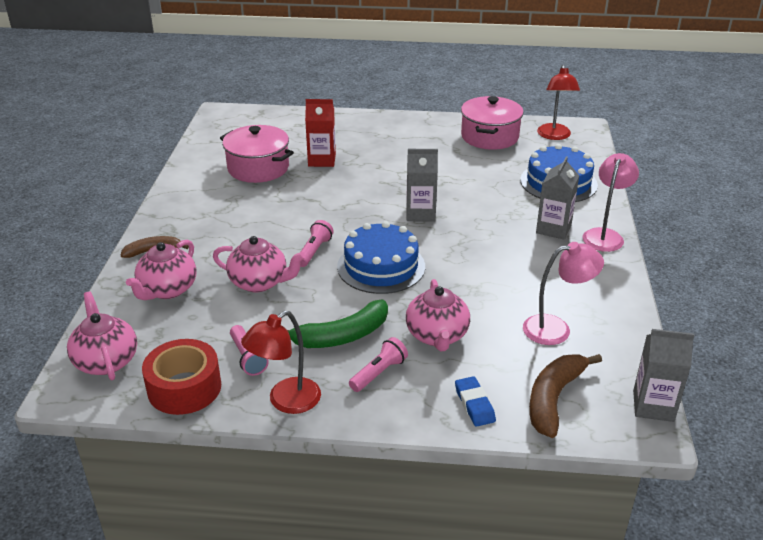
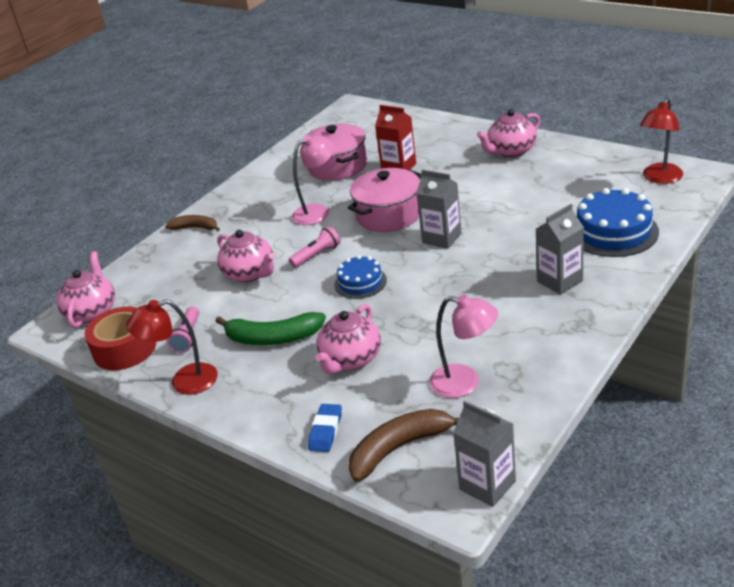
camera: 35 degrees right, 0 degrees up
pink teapot [126,240,197,300] -> pink teapot moved to [477,109,540,158]
blue cake [337,221,425,294] -> blue cake [334,255,387,299], size x0.60
pink flashlight [349,337,408,392] -> none
pink pot [461,96,523,150] -> pink pot moved to [348,168,422,232]
pink lamp [582,153,639,252] -> pink lamp moved to [292,135,334,225]

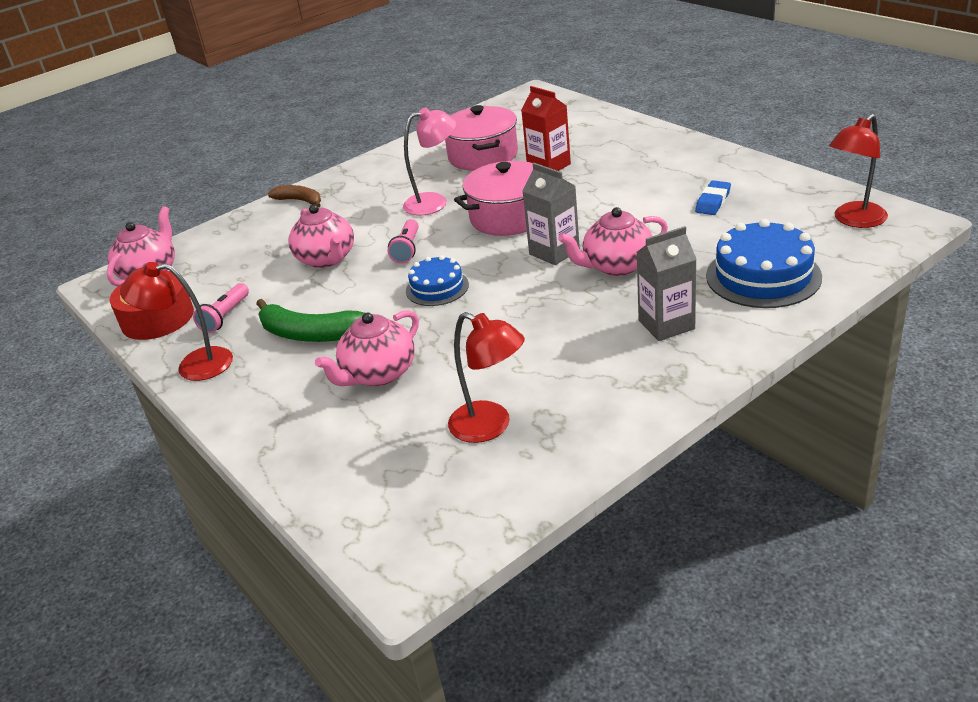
camera: 15 degrees right, 0 degrees up
pink flashlight [289,226,340,268] -> pink flashlight turned 120 degrees clockwise [387,219,419,264]
blue eraser [308,404,342,452] -> blue eraser moved to [695,180,731,215]
brown banana [348,409,459,482] -> none
pink lamp [429,295,498,398] -> red lamp [448,312,525,443]
grey carton [453,401,516,507] -> none
pink teapot [477,109,540,158] -> pink teapot moved to [558,207,668,276]

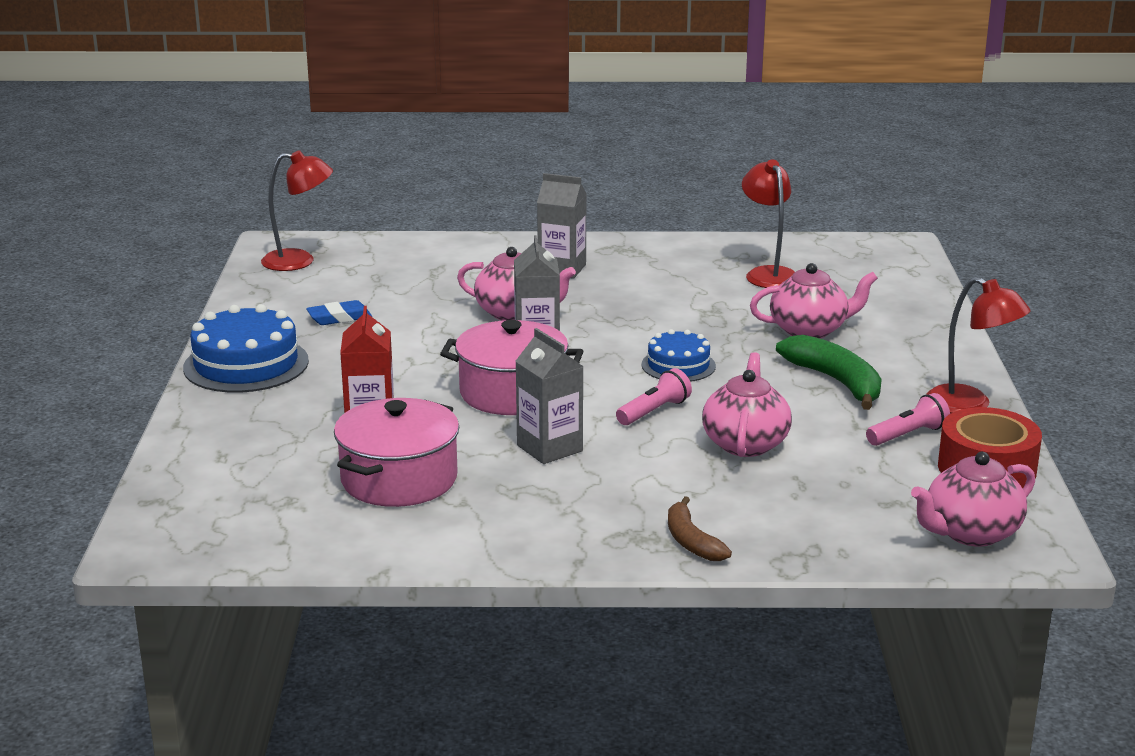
camera: 145 degrees left, 10 degrees down
pink lamp [403,107,456,216] -> grey carton [516,328,584,464]
blue cake [706,219,822,308] -> blue cake moved to [183,304,309,393]

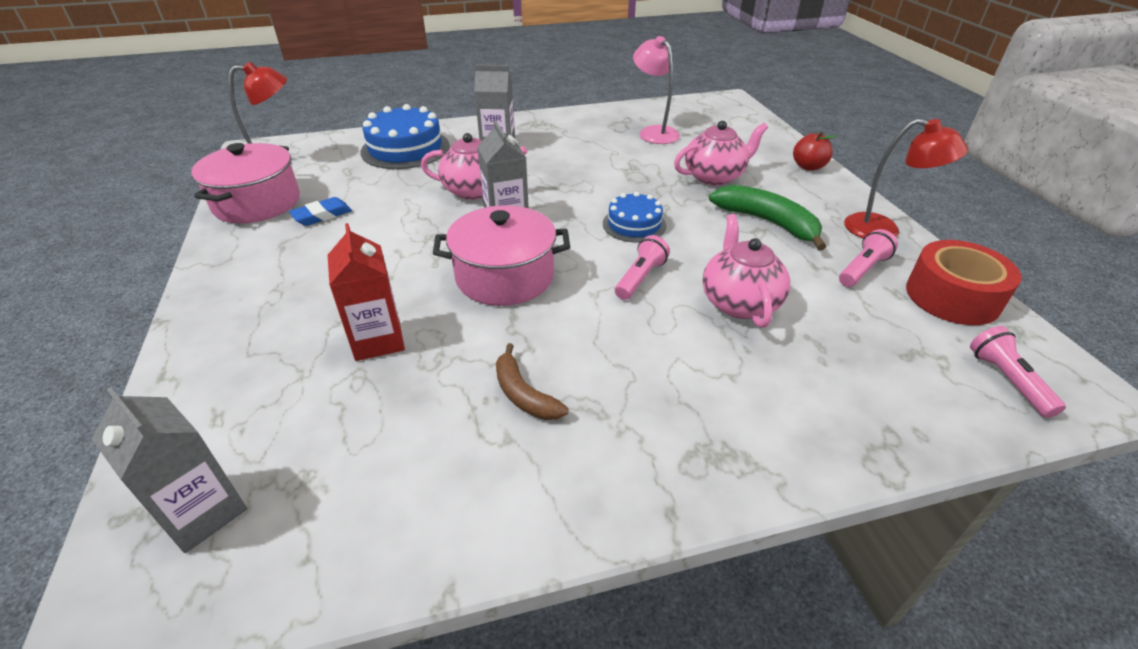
camera: 15 degrees left, 15 degrees up
blue cake [183,304,309,393] -> blue cake moved to [360,104,450,169]
pink pot [334,398,459,507] -> pink pot moved to [191,143,300,223]
grey carton [516,328,584,464] -> grey carton moved to [92,388,247,553]
brown banana [668,496,732,561] -> brown banana moved to [496,343,569,420]
red lamp [742,159,795,288] -> pink lamp [633,36,680,144]
pink teapot [911,452,1035,547] -> pink flashlight [970,326,1066,418]
none -> red apple [793,131,836,171]

